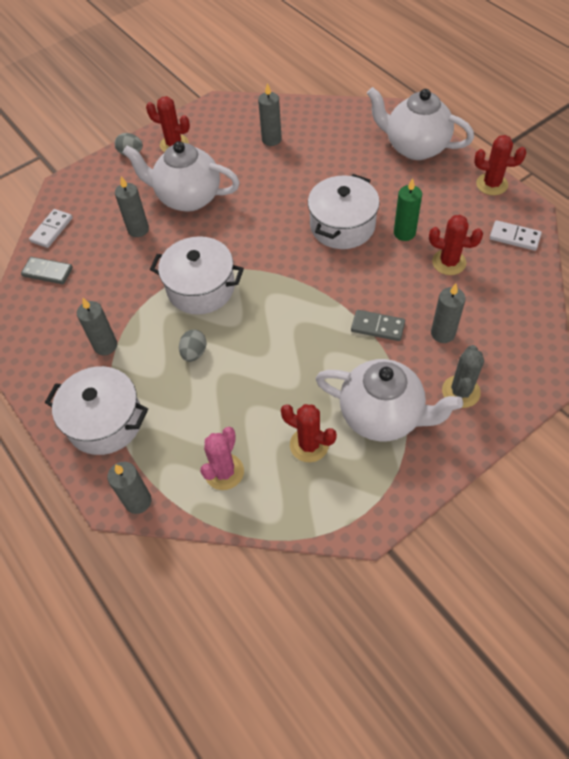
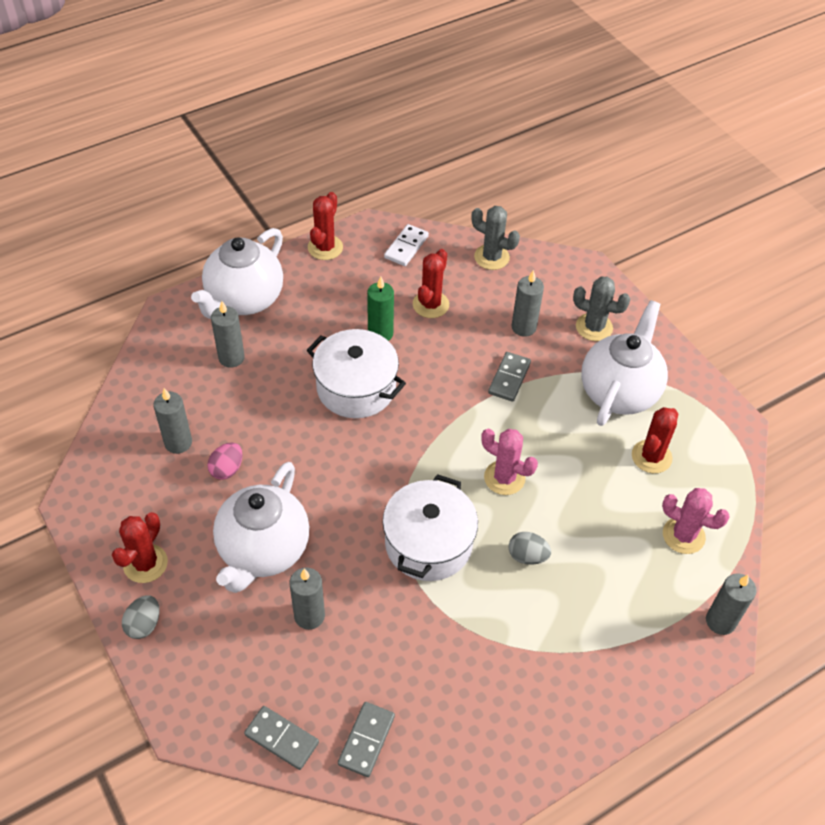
camera: 90 degrees left, 5 degrees down
white domino [29,209,73,248] -> grey domino [244,706,319,770]
white pot [45,366,148,455] -> none
grey candle [77,298,117,355] -> grey candle moved to [211,301,245,368]
none -> pink egg [207,443,243,480]
none -> grey cactus [471,206,520,270]
none -> pink cactus [481,429,538,495]

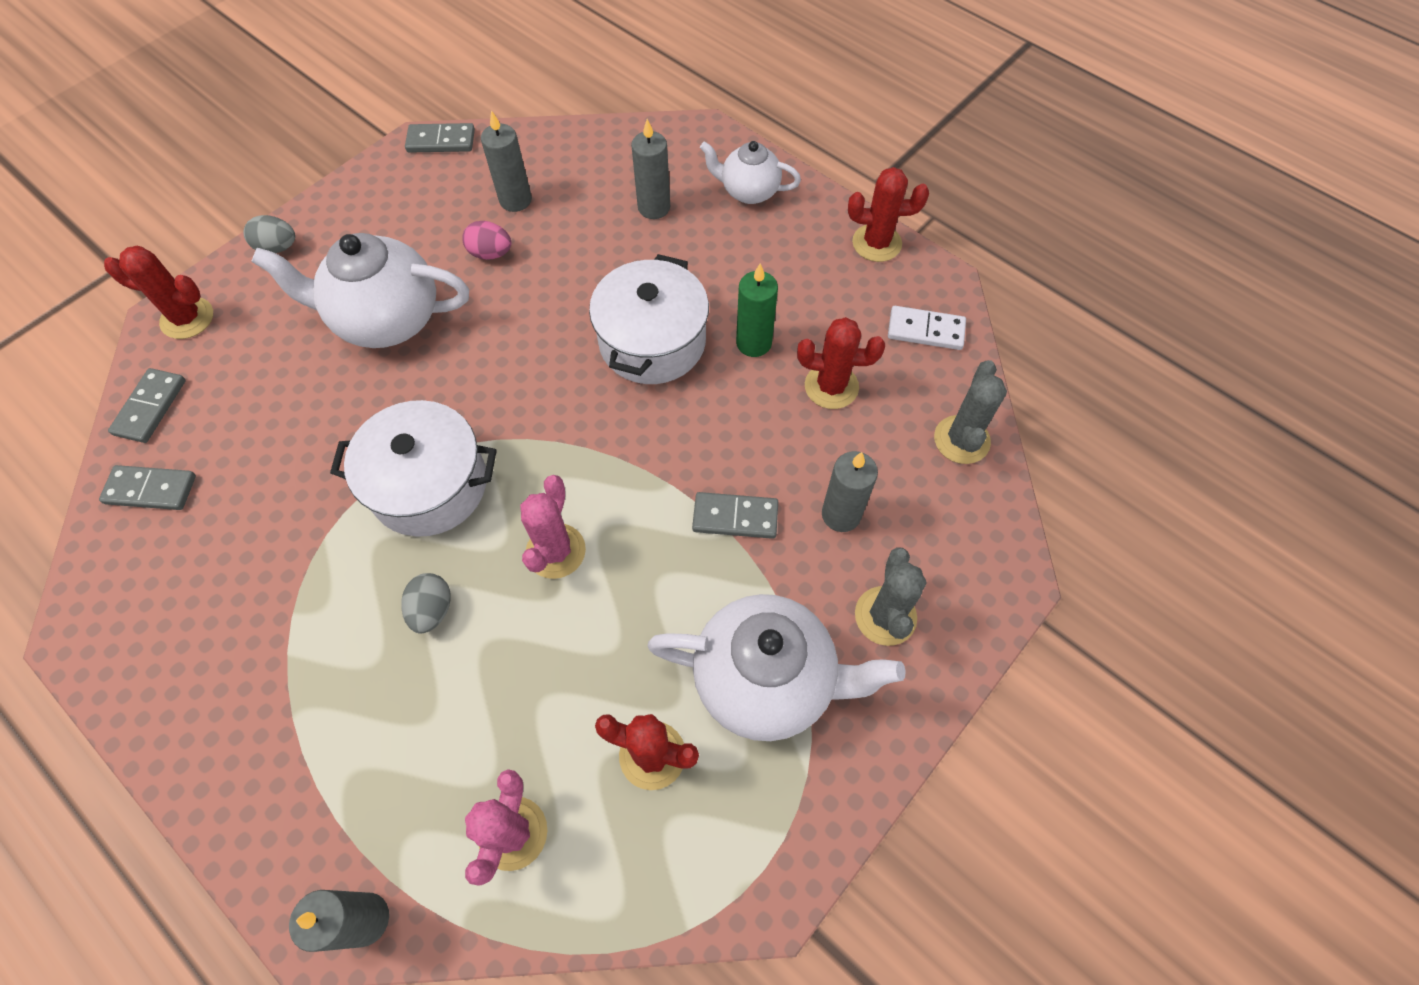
camera: 75 degrees right, 10 degrees up
red cactus [112,512,168,583] -> red cactus moved to [104,246,213,339]
white teapot [191,228,283,319] -> white teapot [700,141,801,204], size x0.58
grey candle [289,567,325,630] -> none
none -> grey domino [405,123,475,153]

